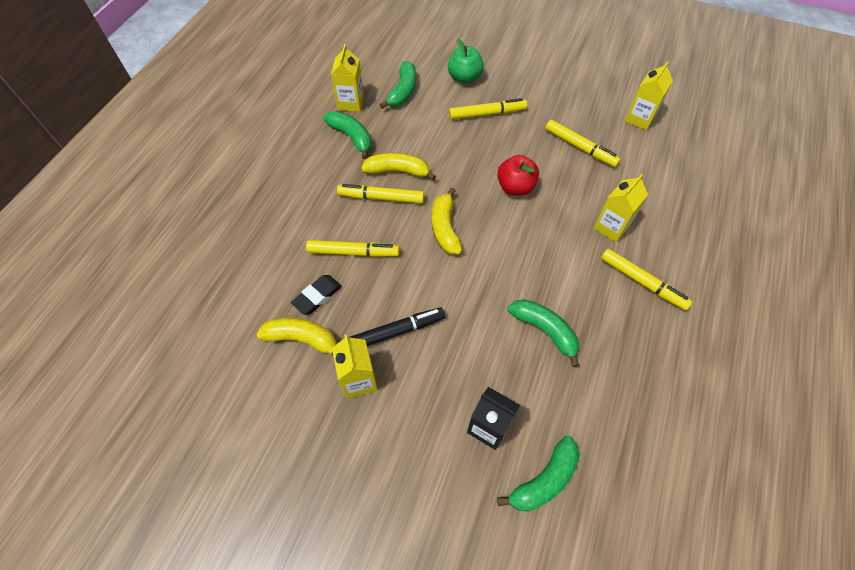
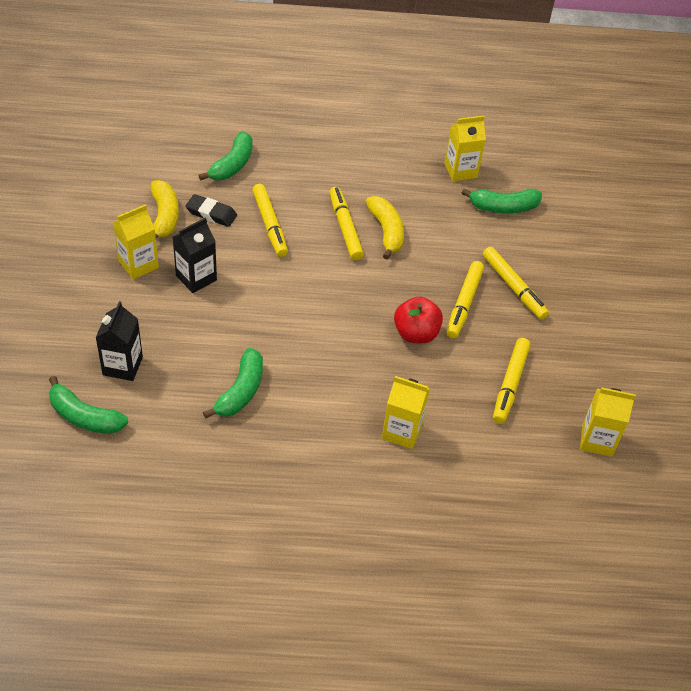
camera: 65 degrees right, 10 degrees down
green banana [323,111,372,159] -> green banana moved to [198,132,252,181]
black marker [350,307,445,346] -> black carton [173,218,217,293]
yellow banana [432,188,462,255] -> none
green apple [448,39,484,84] -> none
yellow marker [601,249,692,310] -> yellow marker moved to [446,261,484,338]

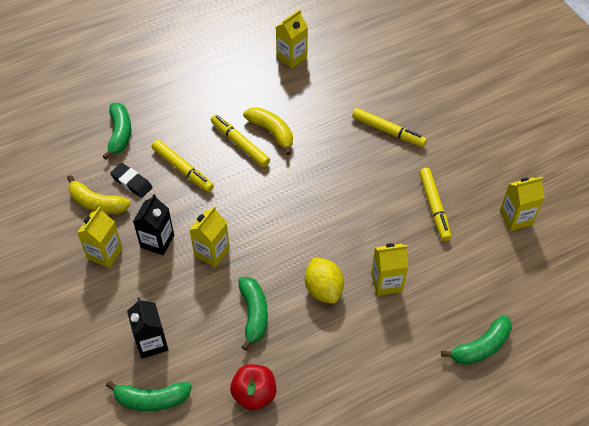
camera: 25 degrees left, 5 degrees up
yellow banana [151,180,179,239] -> yellow banana turned 150 degrees clockwise [67,175,131,214]
black eraser [186,194,237,227] -> black eraser turned 45 degrees clockwise [110,163,153,198]
red apple [394,296,443,343] -> red apple moved to [230,364,276,410]
yellow marker [446,261,484,338] -> none
green banana [462,188,542,213] -> green banana moved to [441,315,512,365]
none -> yellow carton [189,206,230,267]
none -> yellow lemon [305,257,344,304]

